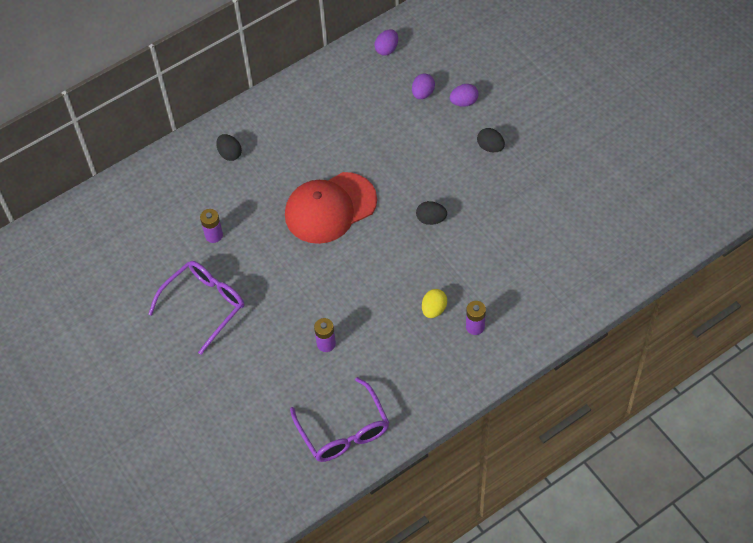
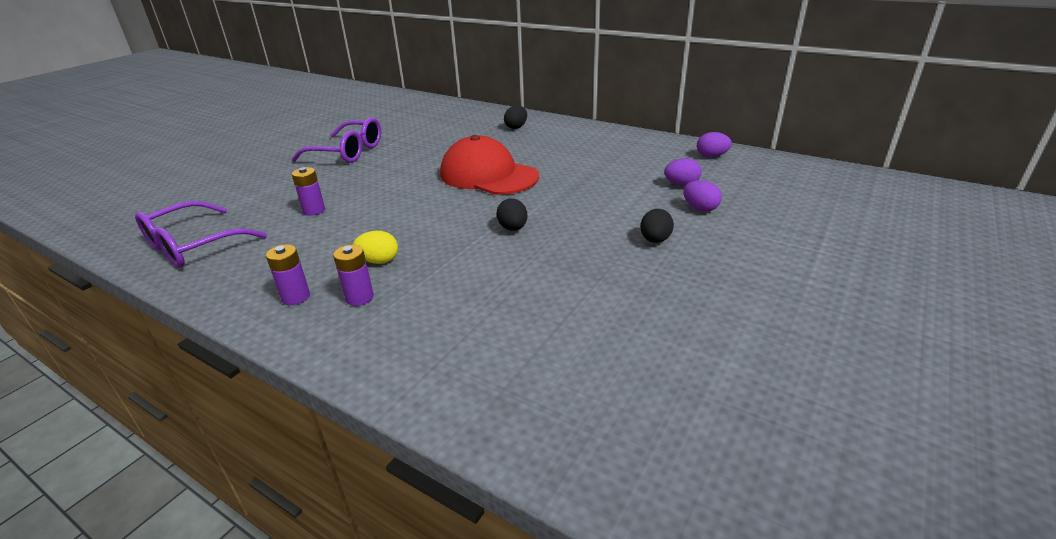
camera: 65 degrees right, 25 degrees down
purple battery [200,209,223,243] -> purple battery moved to [266,244,310,305]

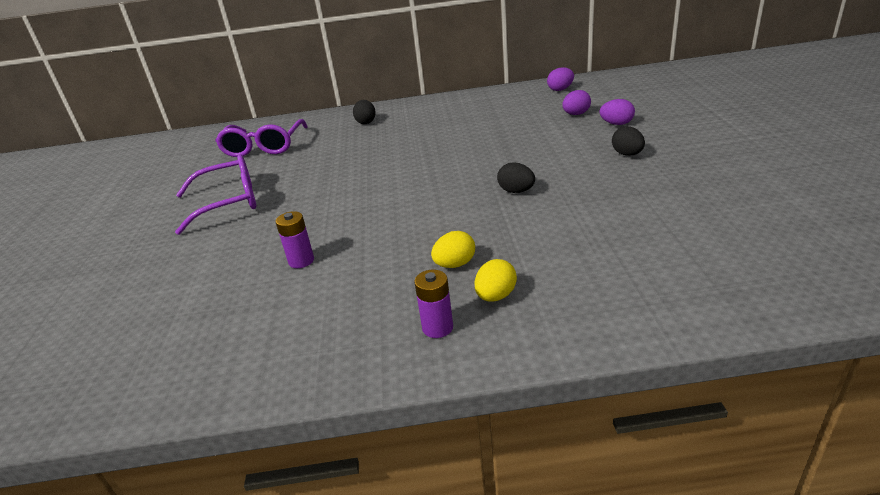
camera: 35 degrees left, 0 degrees up
purple glasses [135,201,267,267] -> purple glasses moved to [215,119,308,157]
purple battery [333,245,374,306] -> yellow egg [475,259,517,302]
red cap [440,135,539,195] -> none

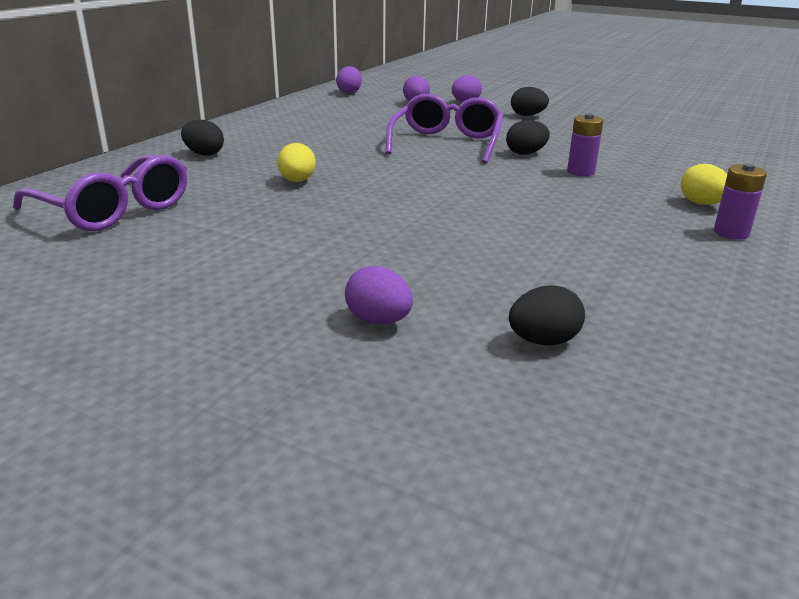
camera: 60 degrees left, 5 degrees down
purple glasses [175,154,257,235] -> purple glasses moved to [385,94,503,164]
purple battery [276,211,314,268] -> purple battery moved to [567,113,603,176]
yellow egg [431,231,475,268] -> yellow egg moved to [277,143,316,182]
none -> purple egg [345,266,413,324]
none -> black egg [509,285,585,346]

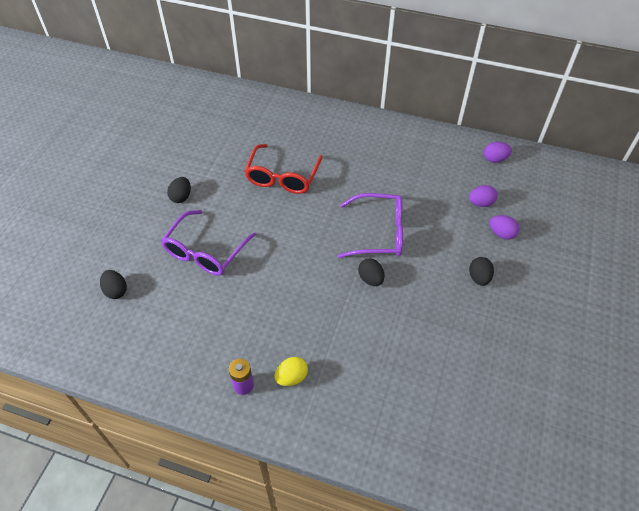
camera: 80 degrees right, 25 degrees up
purple glasses [13,155,187,231] -> purple glasses moved to [161,210,256,276]
black egg [181,120,224,156] -> black egg moved to [167,177,191,203]
yellow egg [277,143,316,182] -> red glasses [244,144,323,194]
purple egg [345,266,413,324] -> none
purple battery [567,113,603,176] -> none

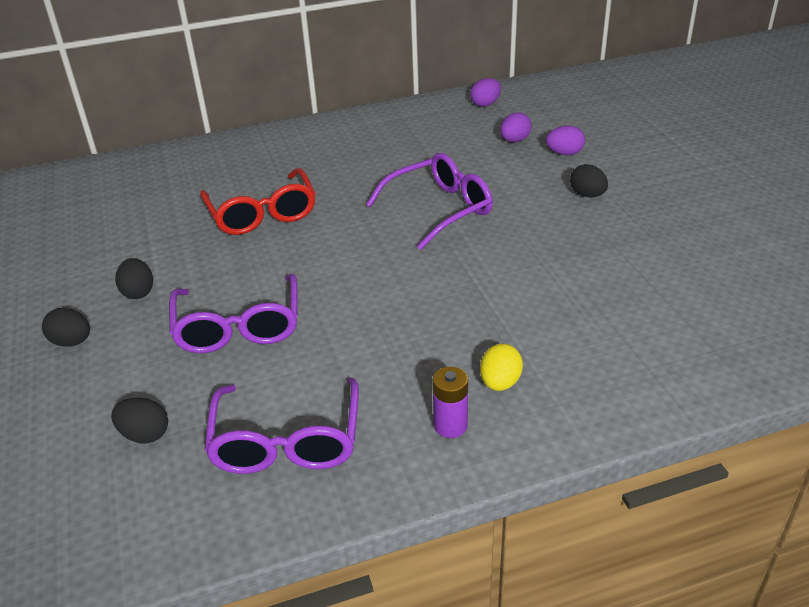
camera: 35 degrees left, 15 degrees down
black egg [358,258,384,286] -> black egg moved to [42,308,90,347]
none -> purple glasses [204,377,359,474]

